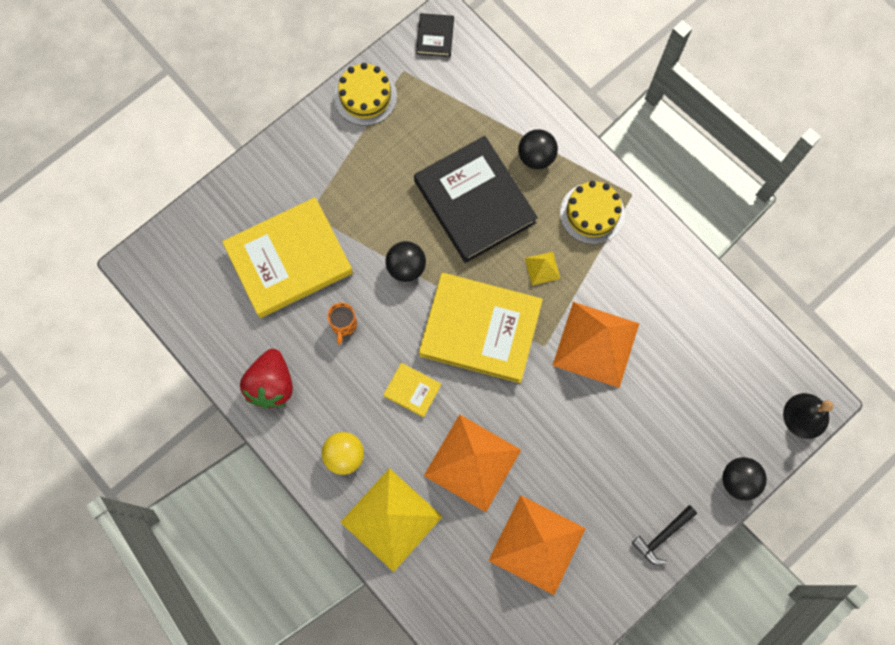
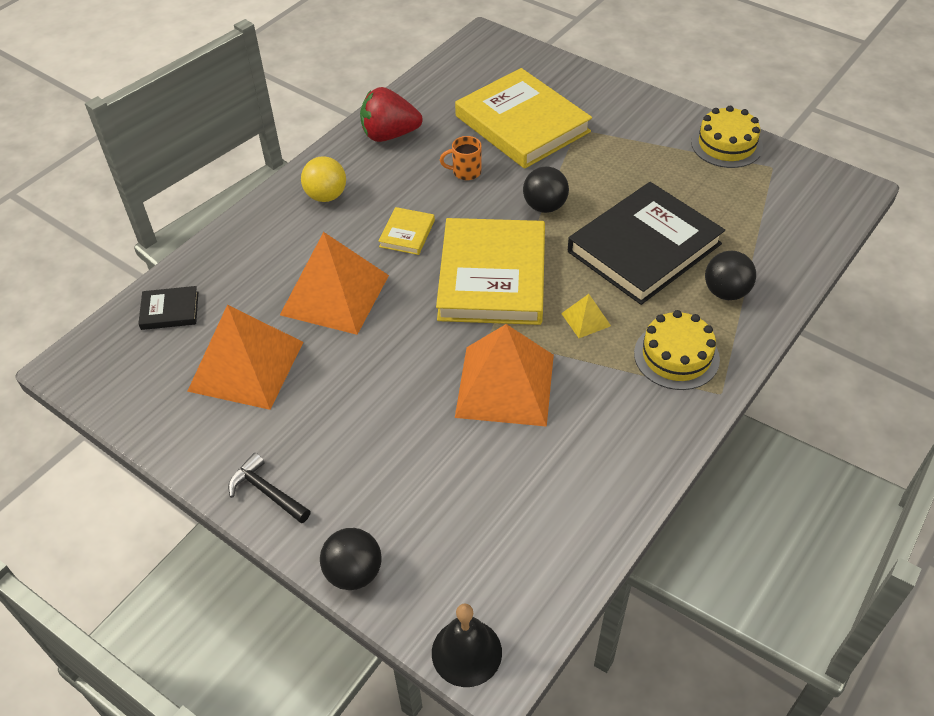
camera: 80 degrees right, 25 degrees down
yellow pyramid [340,468,443,572] -> none
black book [416,13,454,57] -> black book moved to [138,286,198,330]

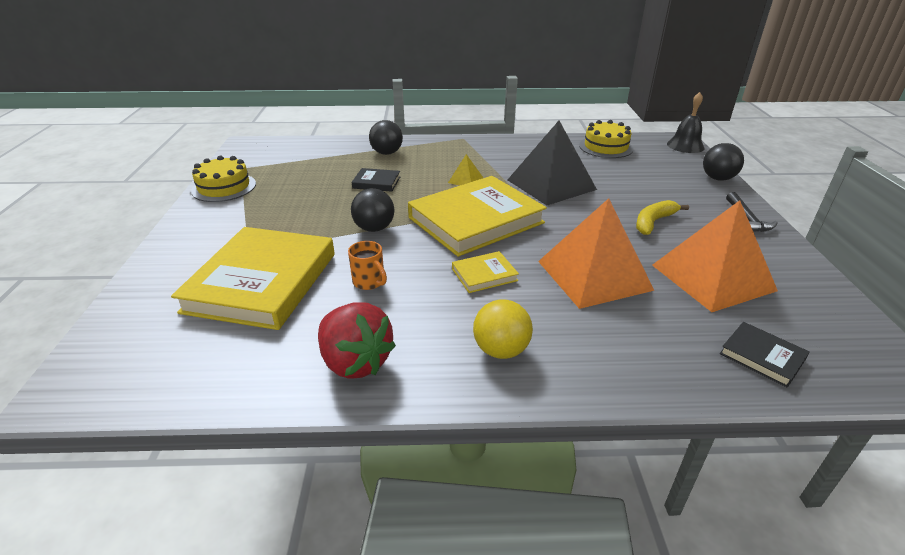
camera: 130 degrees left, 15 degrees down
orange pyramid [455,324,554,427] -> black pyramid [508,121,597,205]
black book [568,182,725,305] -> black book [352,168,400,192], size x0.43
yellow cake [634,310,720,390] -> yellow cake moved to [579,120,634,158]
none -> yellow banana [636,200,689,235]

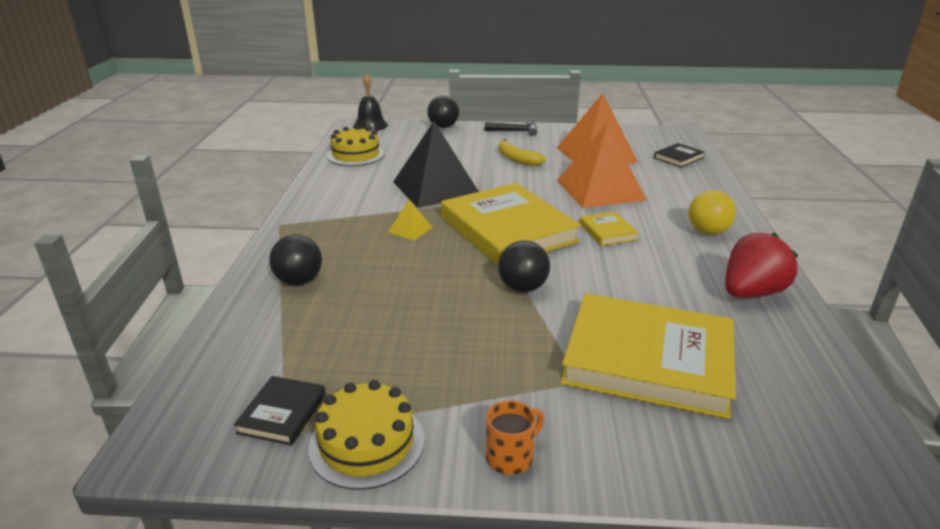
camera: 85 degrees left, 5 degrees down
orange mug [348,241,387,290] -> orange mug moved to [486,400,544,475]
black book [352,168,400,192] -> black book moved to [234,376,326,445]

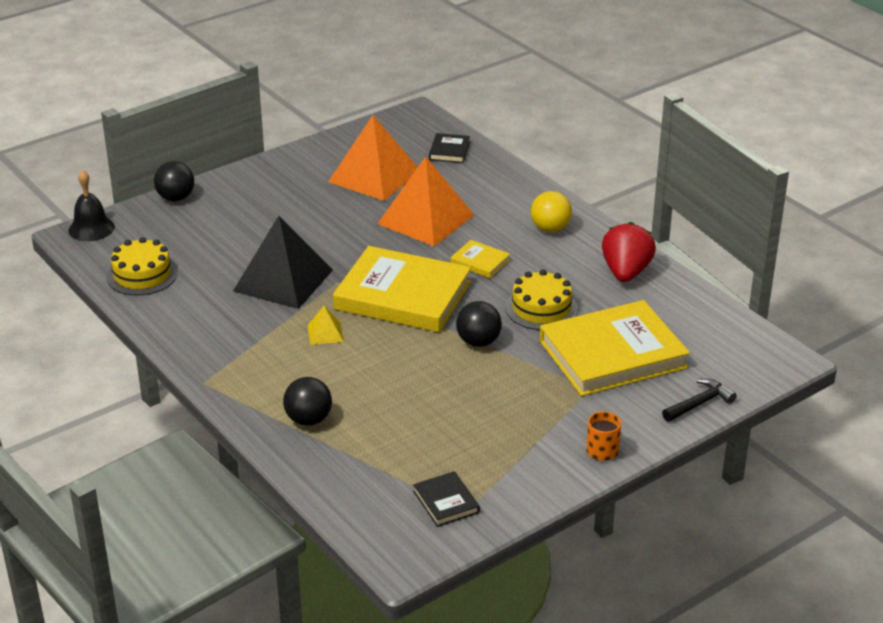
camera: 40 degrees left, 5 degrees up
yellow cake [308,380,424,490] -> yellow cake moved to [505,269,578,330]
black hammer [485,121,537,136] -> black hammer moved to [662,379,737,422]
yellow banana [499,139,546,166] -> none

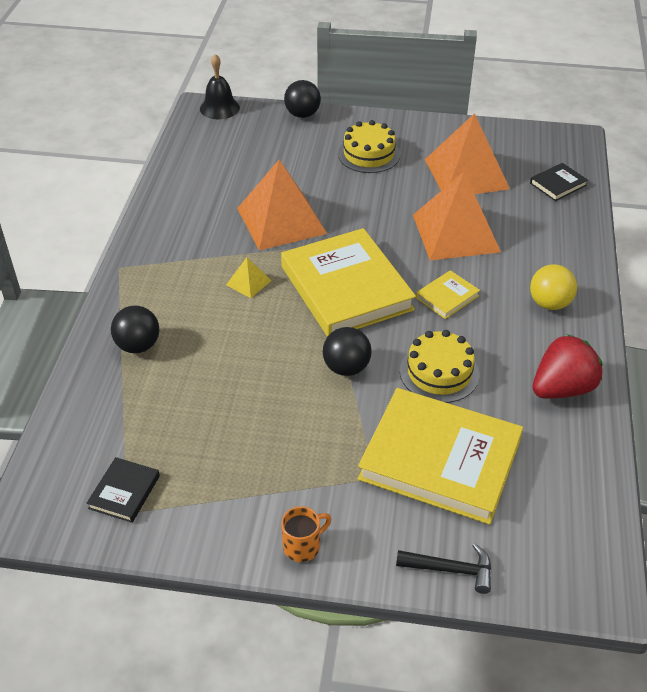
camera: 45 degrees right, 10 degrees up
yellow cake [107,237,178,296] -> yellow cake moved to [338,120,400,173]
black pyramid [233,216,333,309] -> orange pyramid [237,160,327,251]
yellow book [450,240,510,278] -> yellow book turned 60 degrees clockwise [416,270,480,319]

